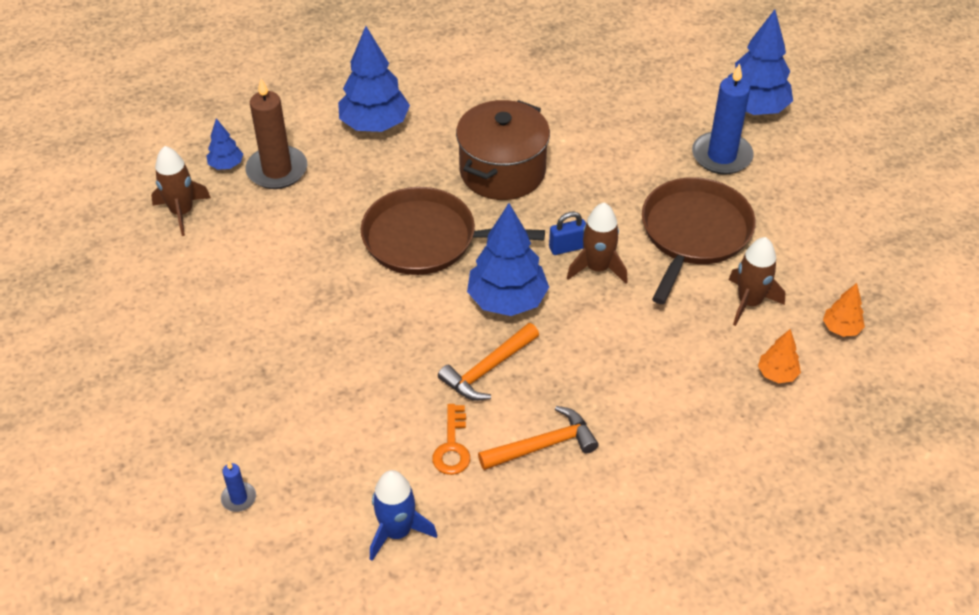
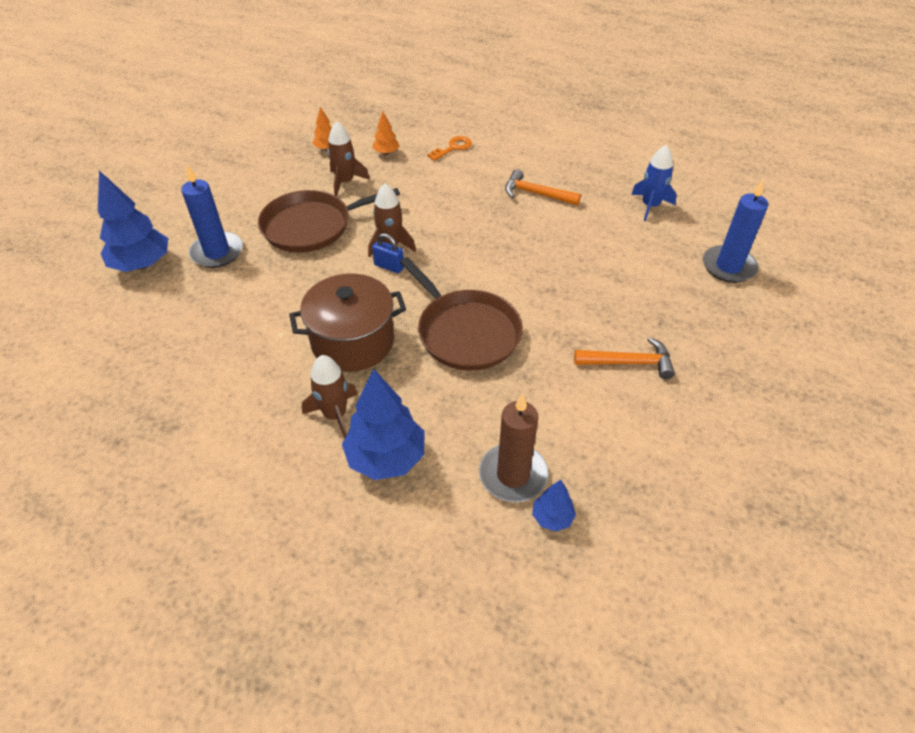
camera: 135 degrees left, 0 degrees up
brown rocket [151,146,211,236] -> brown rocket moved to [302,355,358,438]
blue candle [221,461,256,512] -> blue candle [703,180,768,283], size x2.17
orange key [432,404,470,475] -> orange key moved to [427,136,472,161]
orange hammer [438,323,539,401] -> orange hammer moved to [574,337,675,379]
blue tree [467,203,549,316] -> none

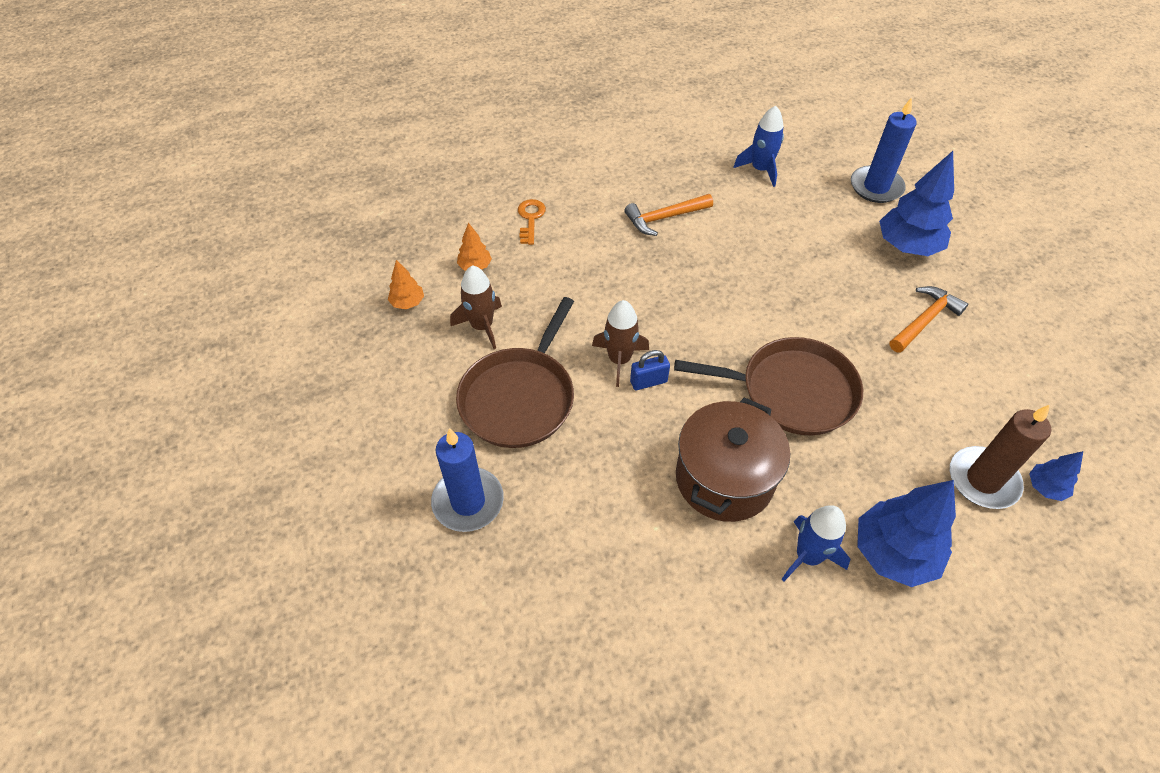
camera: 45 degrees left, 5 degrees up
blue tree [98,171,168,272] -> blue tree moved to [879,151,954,256]
brown rocket [302,355,358,438] -> blue rocket [781,505,850,582]

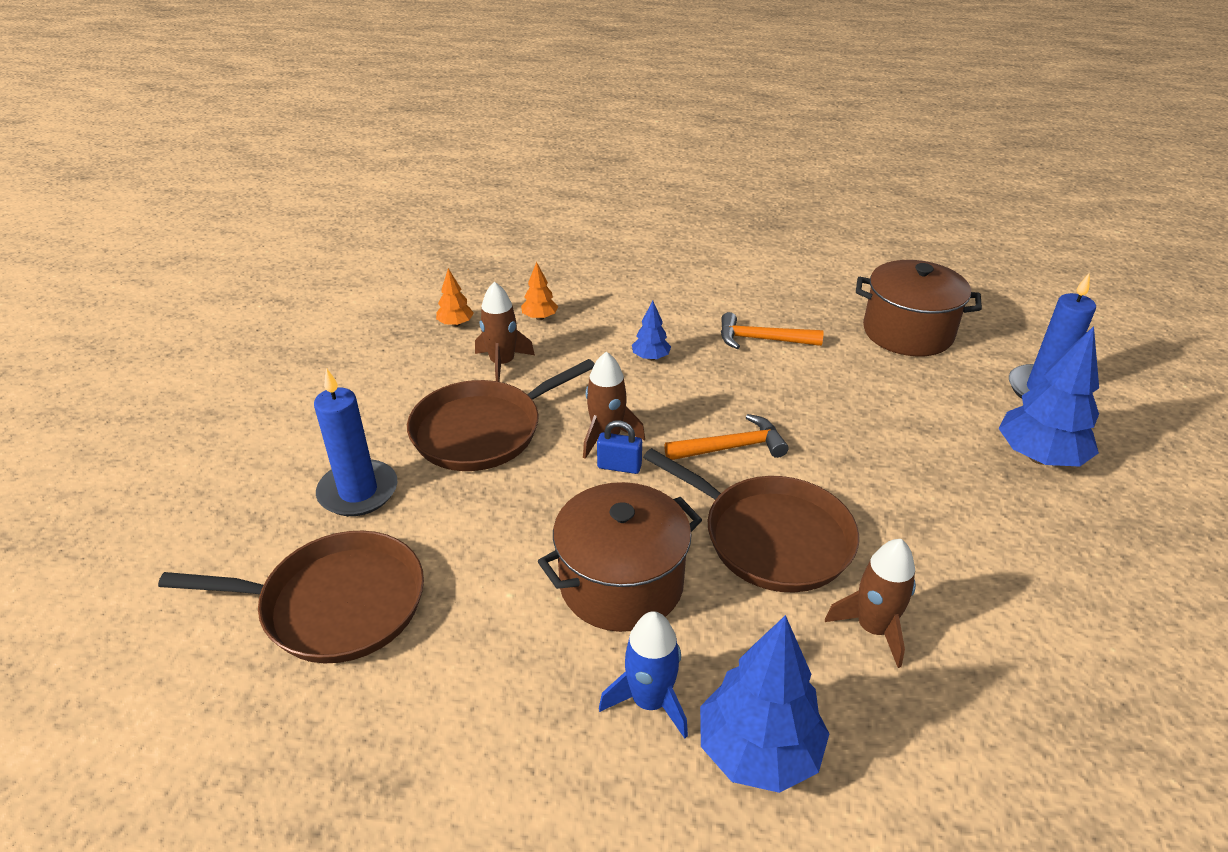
camera: 30 degrees right, 15 degrees down
orange key [518,199,546,245] -> none
blue rocket [733,106,784,187] -> brown pot [856,260,982,356]
orange hammer [889,286,968,353] -> orange hammer moved to [664,414,789,460]
brown candle [950,405,1051,509] -> none
blue tree [1029,451,1083,501] -> blue tree moved to [632,301,671,361]
none -> brown pan [158,531,424,663]
none -> brown rocket [825,539,916,668]

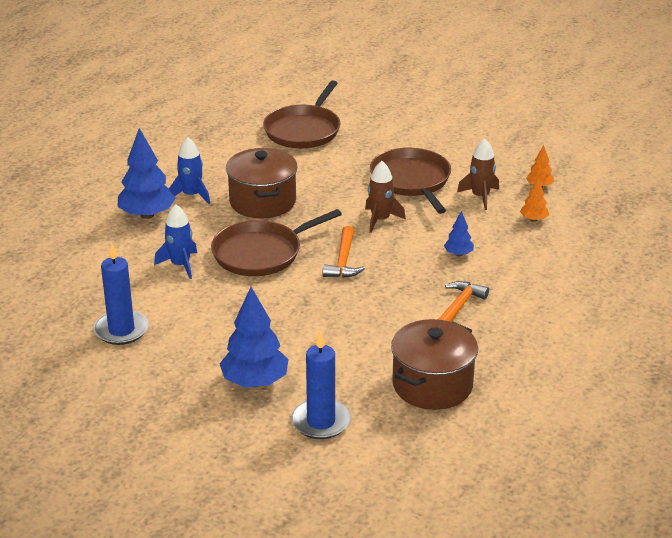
camera: 110 degrees right, 5 degrees down
blue candle [314,368,397,516] -> blue candle moved to [94,244,149,345]
blue padlock [597,420,642,474] -> none
brown rocket [825,539,916,668] -> blue rocket [154,204,197,279]

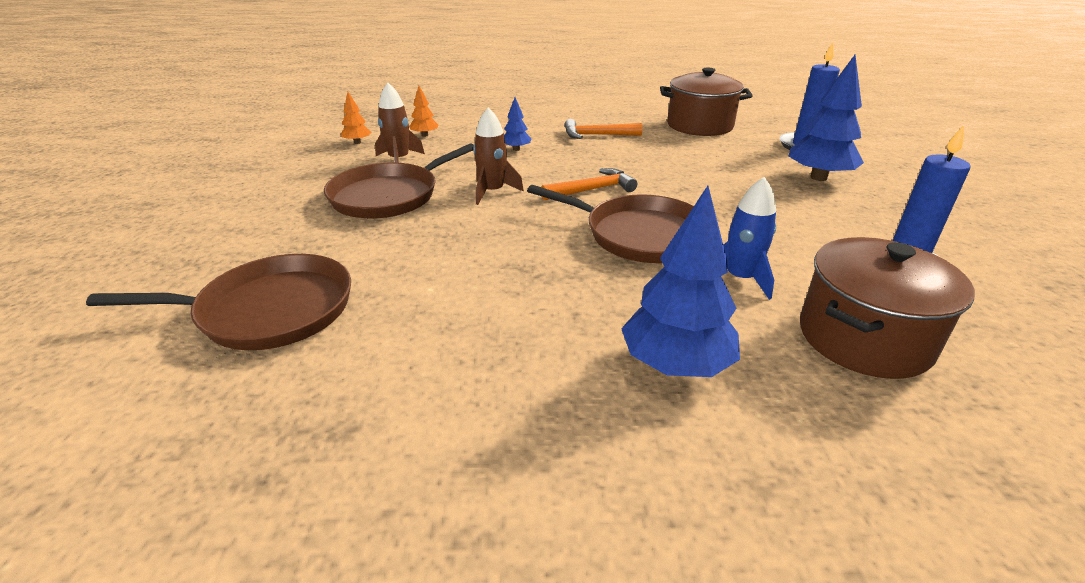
camera: 120 degrees left, 0 degrees up
blue rocket [169,137,210,204] -> none
brown pot [226,148,298,219] -> brown pot moved to [800,237,975,379]

